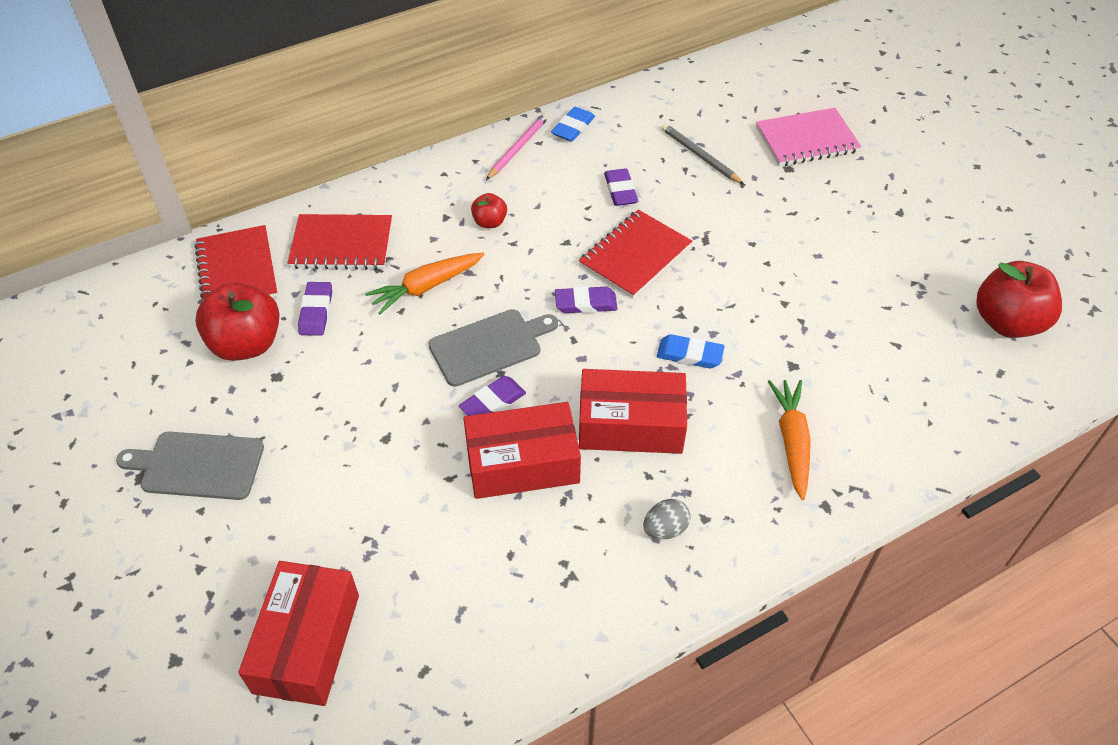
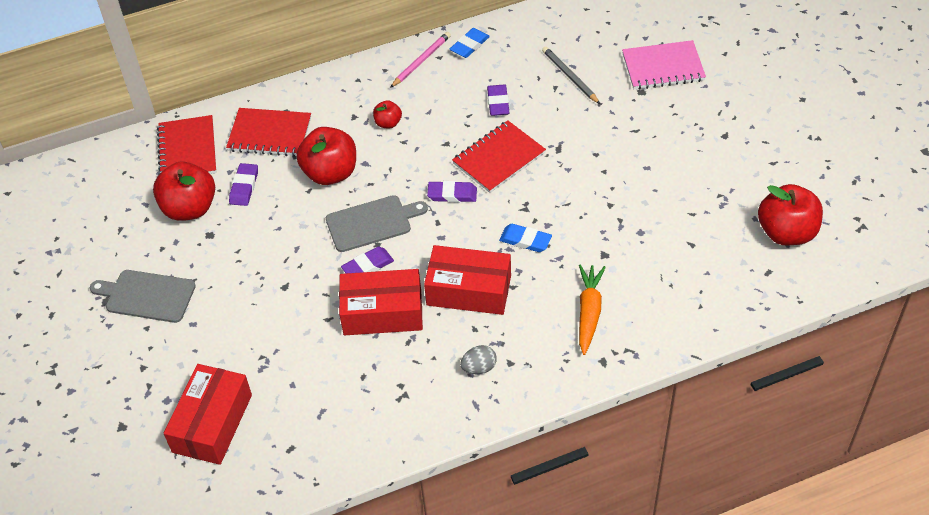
camera: 10 degrees right, 0 degrees up
orange carrot [365,253,485,314] -> red apple [296,127,356,185]

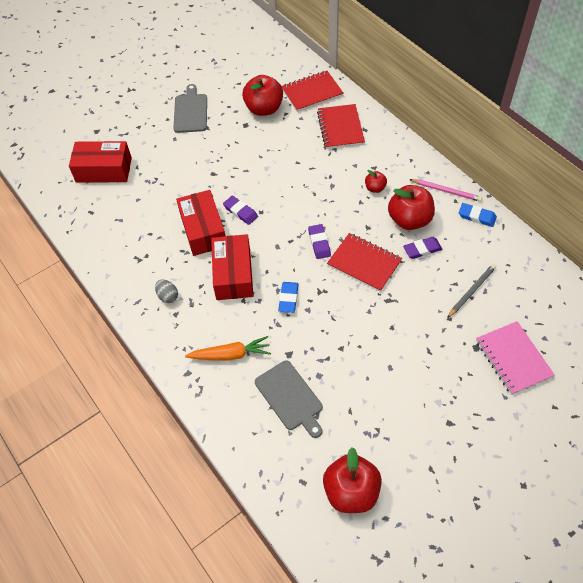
camera: 75 degrees right, 5 degrees up
purple eraser [229,163,258,206] -> none
red apple [296,127,356,185] -> red apple moved to [388,185,435,230]
grey cutting board [326,195,428,252] -> grey cutting board moved to [255,360,323,438]

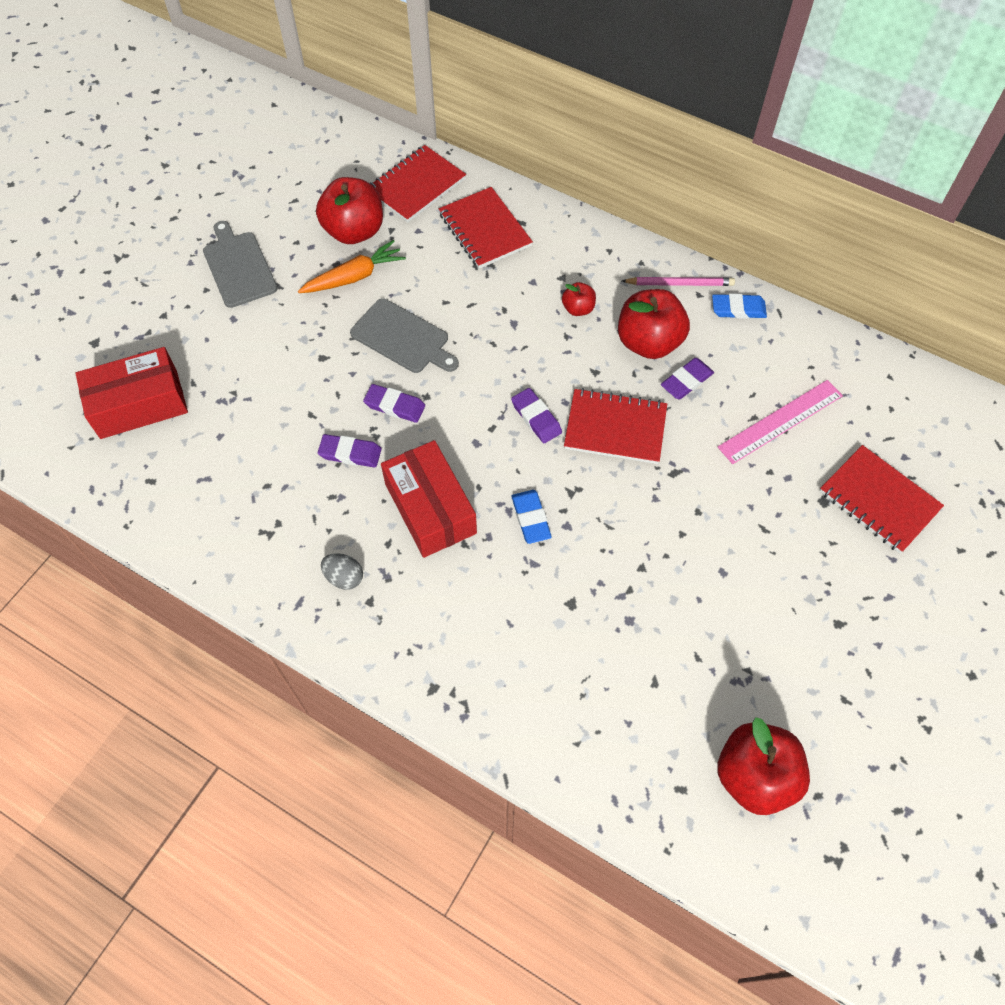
camera: 25 degrees left, 5 degrees up
red box [176,190,225,256] -> purple eraser [318,434,382,467]
orange carrot [185,336,271,361] -> orange carrot moved to [298,240,406,293]
grey cutting board [255,360,323,438] -> grey cutting board moved to [350,298,459,373]
grey pencil [447,264,496,318] -> pink ruler [718,380,843,464]
pink notebook [476,321,555,395] -> red notebook [820,445,944,553]

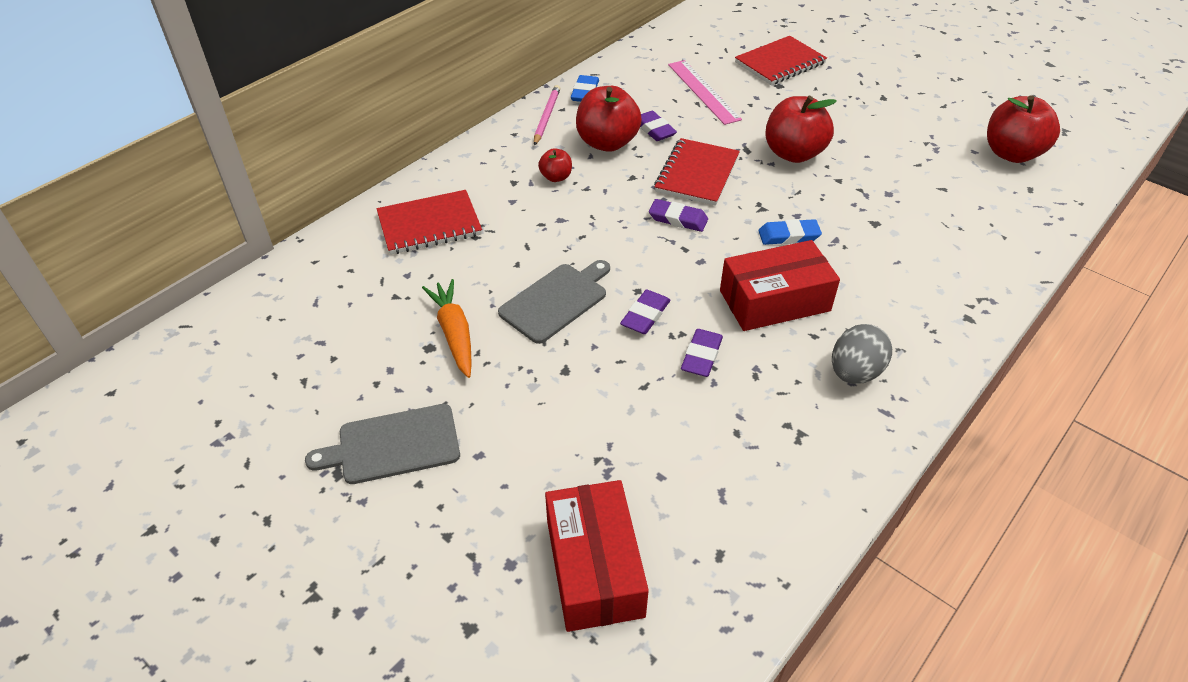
camera: 80 degrees left, 15 degrees down
red apple [316,177,383,244] -> red apple moved to [765,96,837,163]
grey egg [321,553,363,590] -> grey egg [832,324,892,384], size x1.52
red notebook [370,145,466,222] -> none
purple eraser [511,388,562,443] -> purple eraser turned 45 degrees clockwise [649,199,708,232]

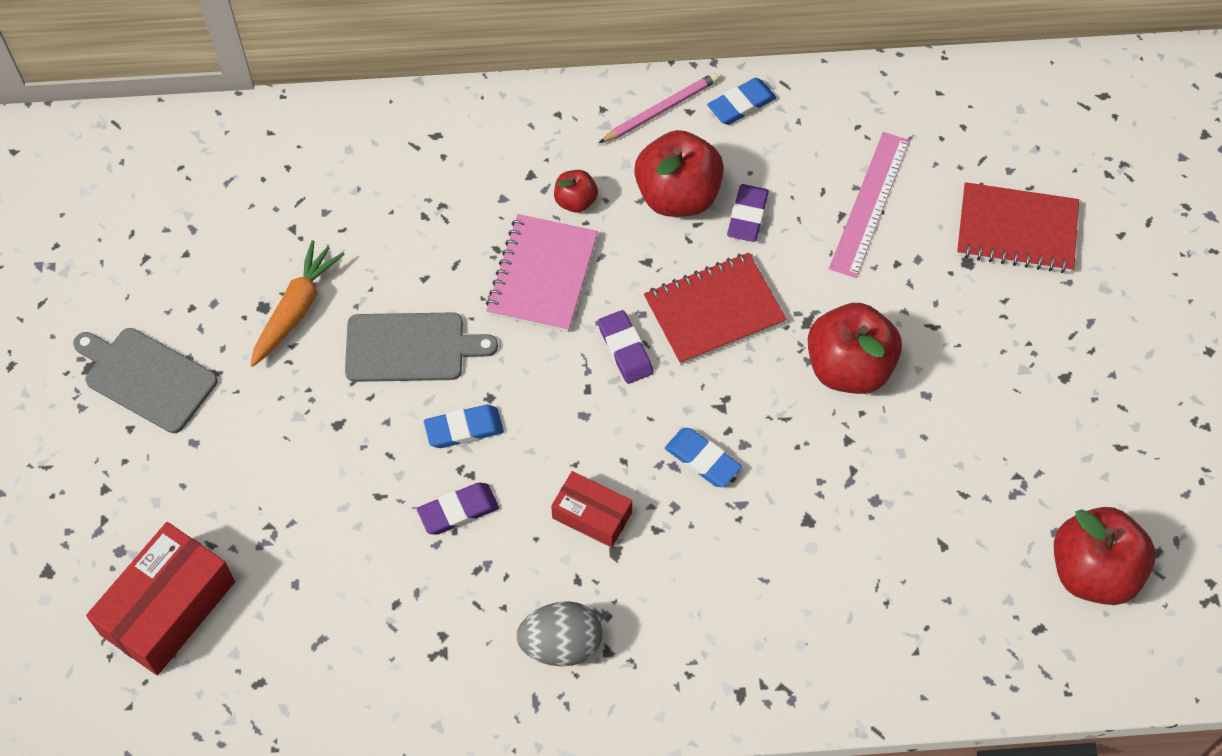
camera: 45 degrees right, 15 degrees up
red notebook [377,190,482,255] -> none
purple eraser [620,290,670,334] -> blue eraser [424,405,504,448]
red box [720,240,840,331] -> red box [551,471,632,548], size x0.58
none -> pink notebook [486,214,598,332]

